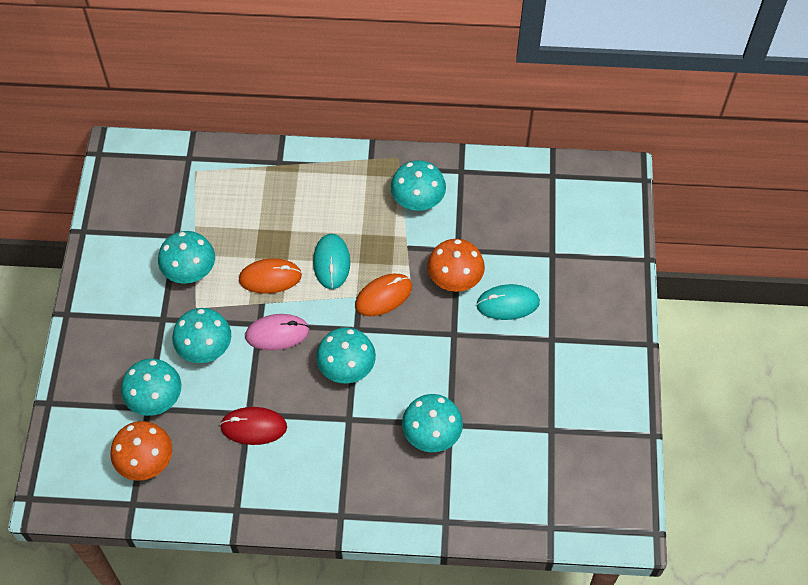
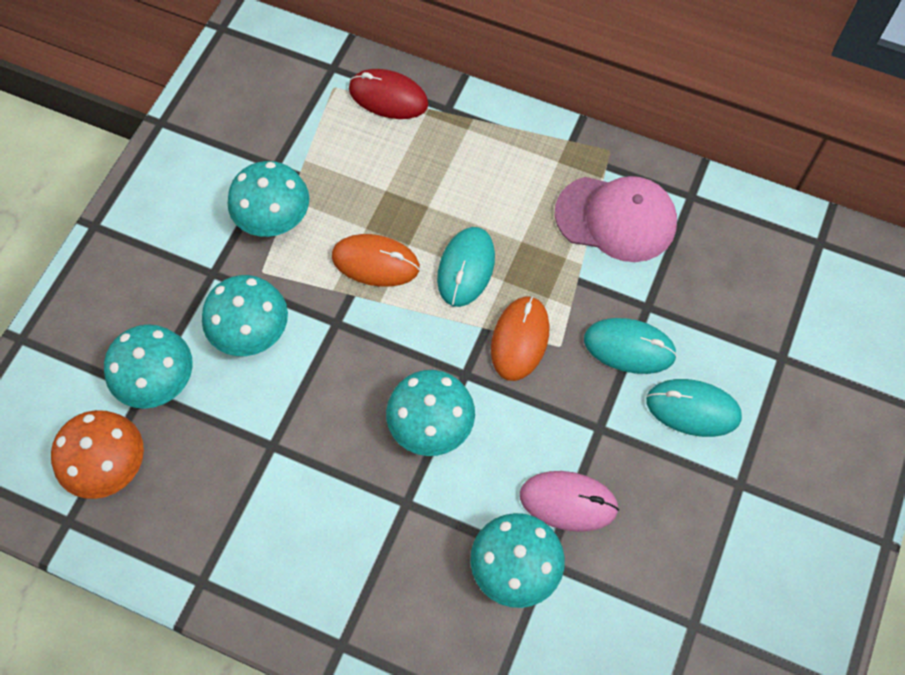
camera: 20 degrees right, 5 degrees up
red mouse [220,407,287,445] -> red mouse moved to [349,69,429,119]
pink mouse [245,314,309,351] -> pink mouse moved to [520,471,619,532]
orange mouse [355,274,412,316] -> orange mouse turned 60 degrees counterclockwise [491,296,549,381]
turquoise mushroom [391,160,446,211] -> pink cap [555,176,677,262]
orange mushroom [427,239,485,292] -> turquoise mouse [584,318,677,374]

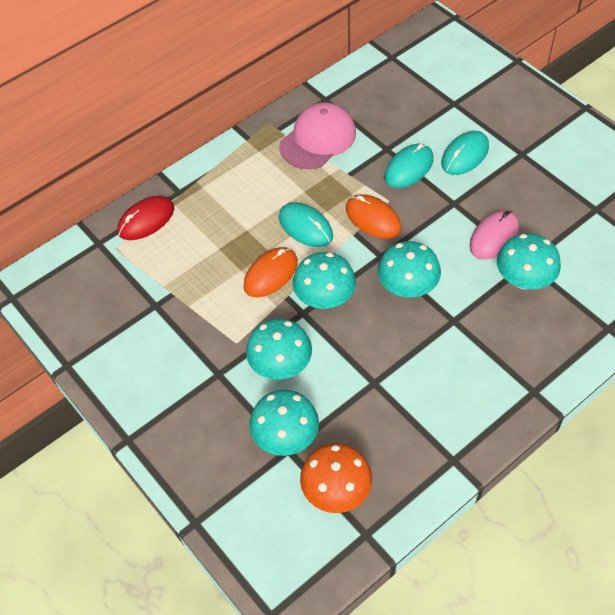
camera: 60 degrees left, 10 degrees down
turquoise mushroom [228,161,309,237] -> turquoise mushroom moved to [293,252,356,309]

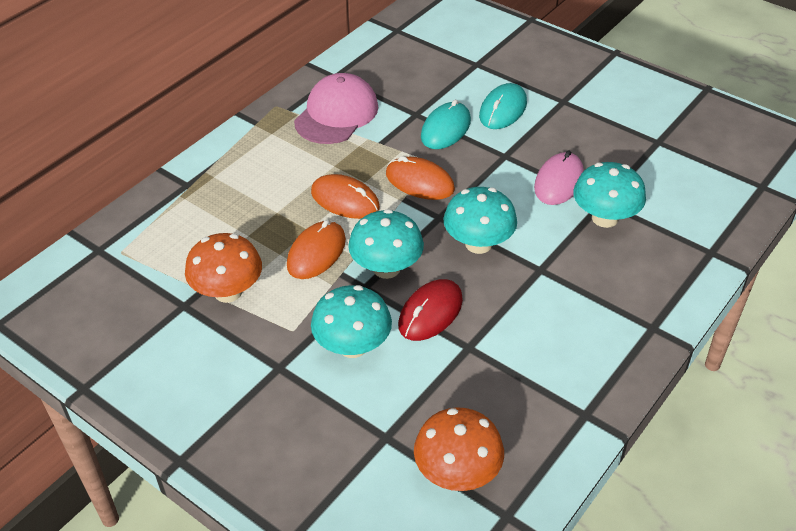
camera: 15 degrees left, 10 degrees down
red mouse [118,196,174,240] -> red mouse moved to [398,279,463,341]
turquoise mushroom [249,390,319,456] -> none
turquoise mouse [279,202,333,247] -> orange mouse [311,174,380,219]
none -> orange mushroom [185,233,262,303]

